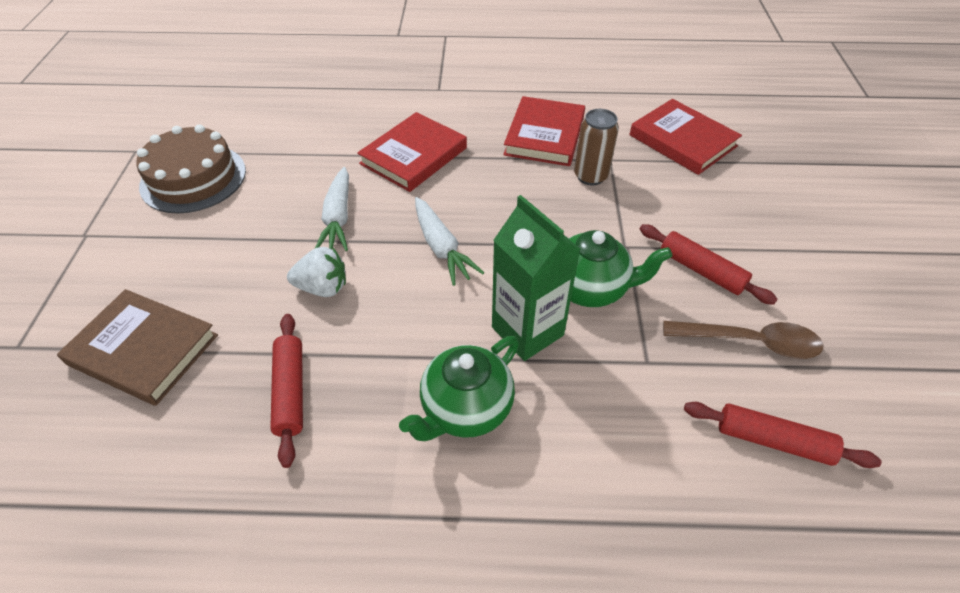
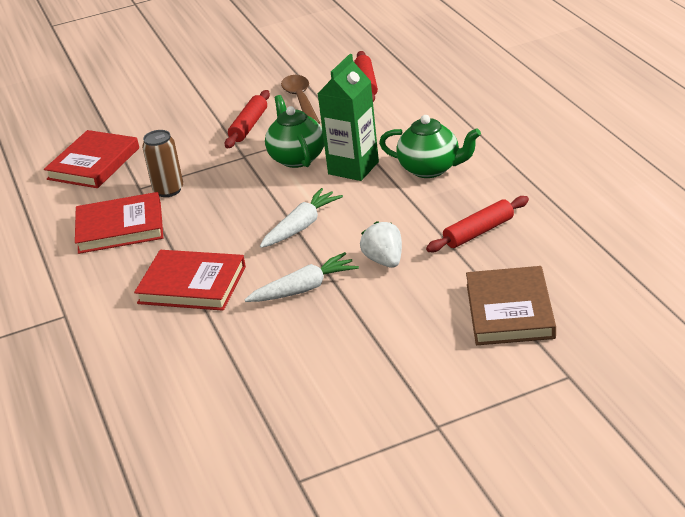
camera: 110 degrees left, 15 degrees down
brown cake [136,125,246,213] -> none

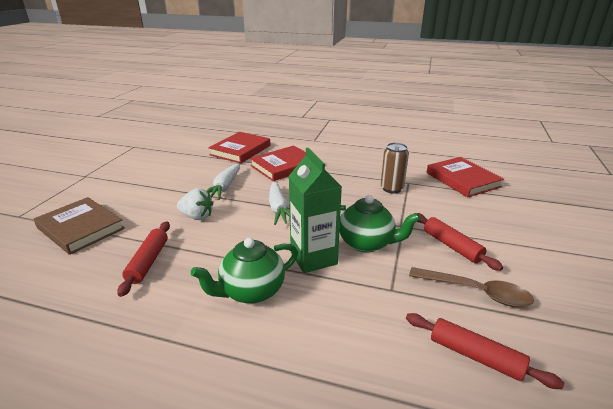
camera: 125 degrees right, 5 degrees down
red book [75,192,163,254] -> red book moved to [208,132,270,164]

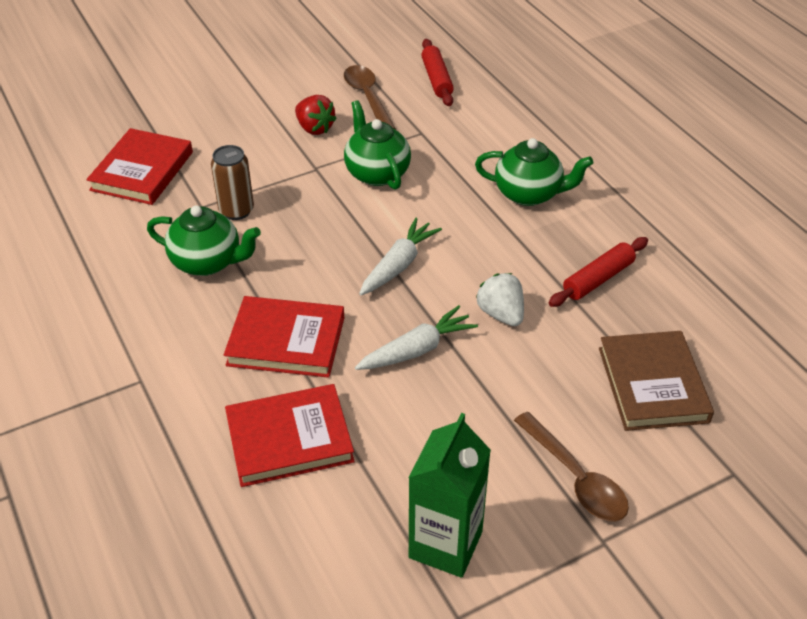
camera: 135 degrees left, 15 degrees up
green carton [289,148,342,273] -> green carton moved to [409,413,491,578]
red rolling pin [414,213,503,271] -> red strawberry [295,95,337,135]
none -> green teapot [147,206,261,276]
none -> brown spoon [514,412,629,521]

